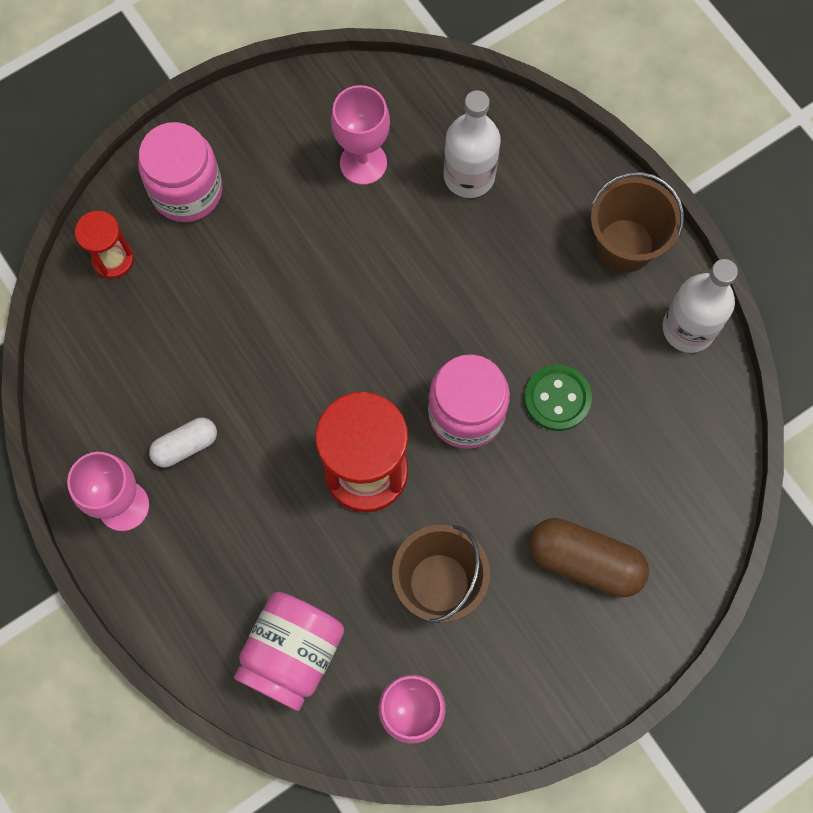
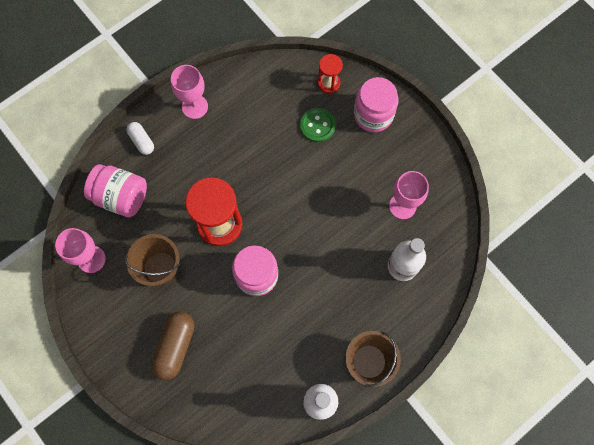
camera: 85 degrees right, 0 degrees up
white capsule [149,418,217,468] -> white capsule moved to [127,122,154,155]
green button [524,365,592,431] -> green button moved to [300,108,336,142]

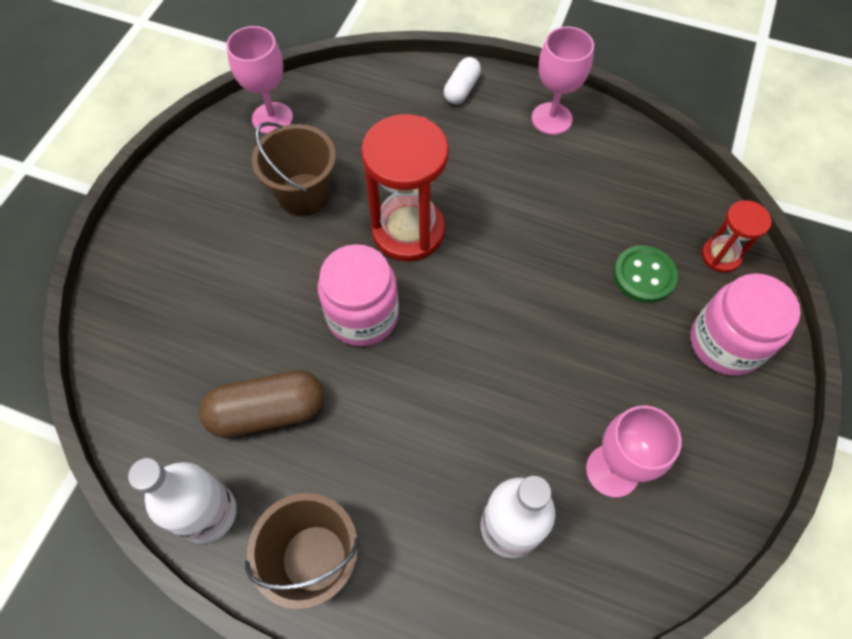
camera: 60 degrees right, 10 degrees down
pink jar [84,164,147,218] -> none
brown capsule [151,312,194,380] -> brown capsule moved to [199,370,324,438]

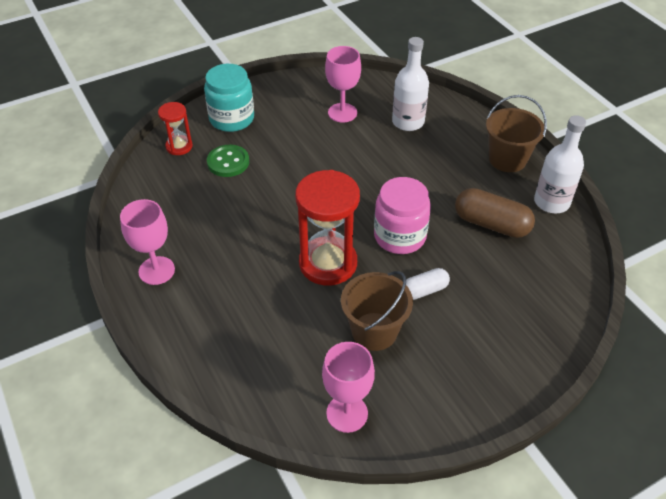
camera: 140 degrees left, 15 degrees down
white capsule [444,57,481,104] -> white capsule moved to [406,268,450,300]
pink jar [690,273,801,376] -> turquoise jar [204,64,254,132]

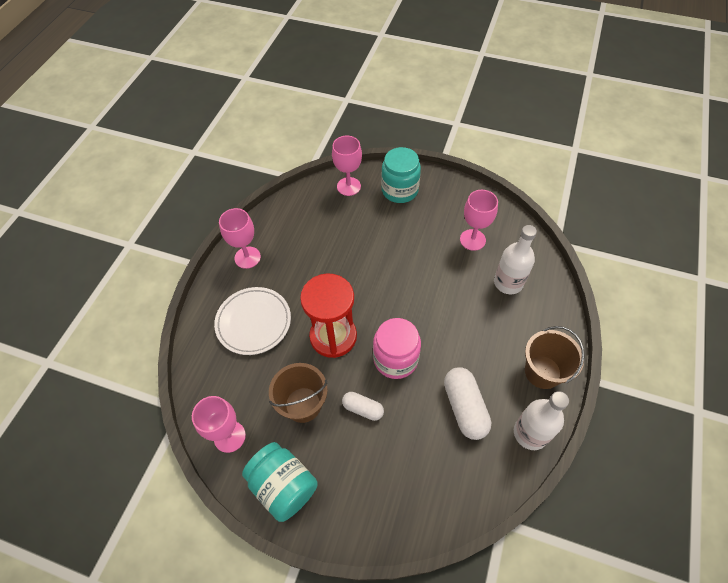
camera: 50 degrees right, 10 degrees up
red hourglass [158,102,193,155] -> pink goblet [332,136,362,196]
green button [207,145,249,177] -> none
brown capsule [455,188,535,238] -> white capsule [444,367,491,440]
none -> white plate [214,287,291,355]
none -> turquoise jar [242,442,318,522]

